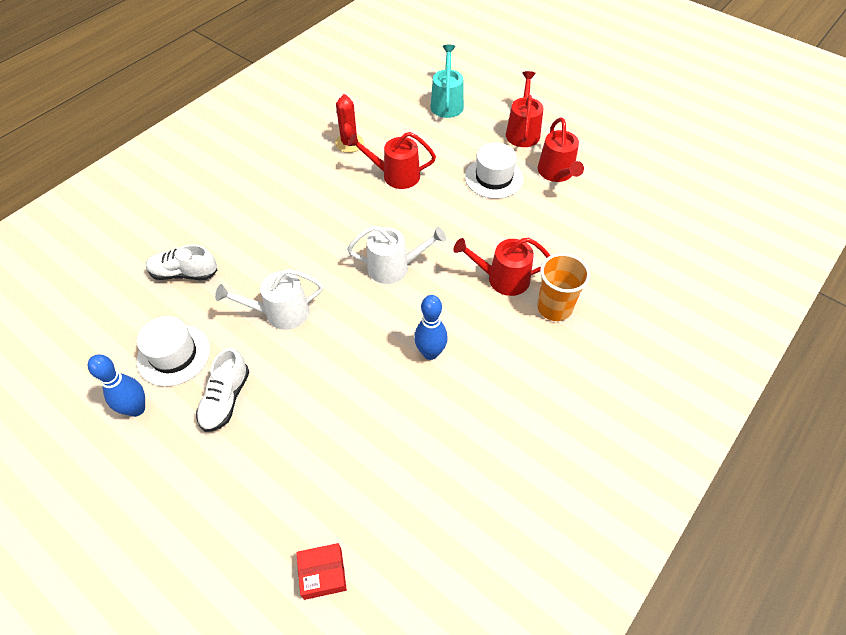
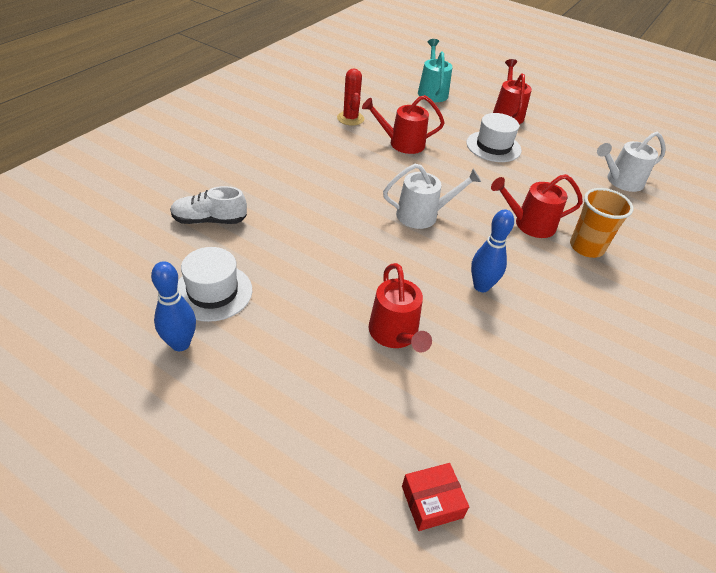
camera: 10 degrees left, 10 degrees down
white shoe [196,348,249,432] -> none
white watering can [215,269,323,330] -> white watering can moved to [597,132,666,192]
red watering can [538,118,584,182] -> red watering can moved to [369,263,432,352]

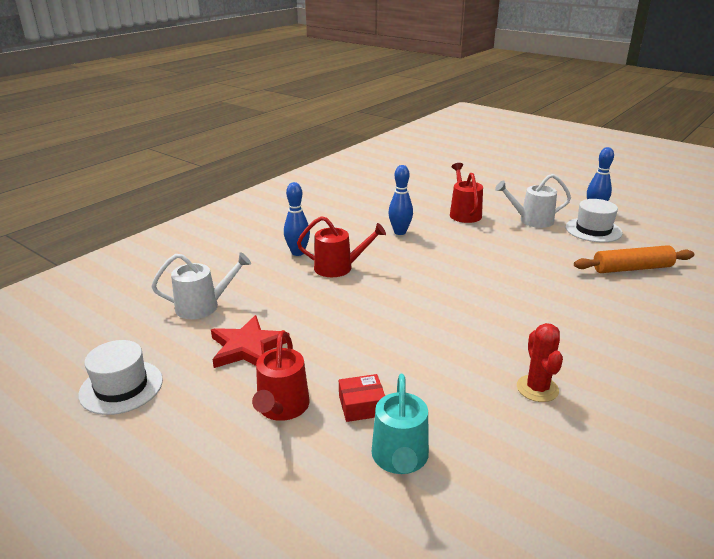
camera: 170 degrees left, 15 degrees down
white shoe [170,186,247,224] -> orange rolling pin [574,245,694,273]
red watering can [362,95,444,154] -> none
white watering can [383,164,481,229] -> white watering can moved to [495,174,571,228]
red box [402,463,469,531] -> red box moved to [339,374,385,422]
white hat [466,113,522,162] -> white hat moved to [78,340,163,415]
orange cup [570,188,633,258] -> blue bowling pin [284,182,310,256]
none -> red star [211,315,290,368]

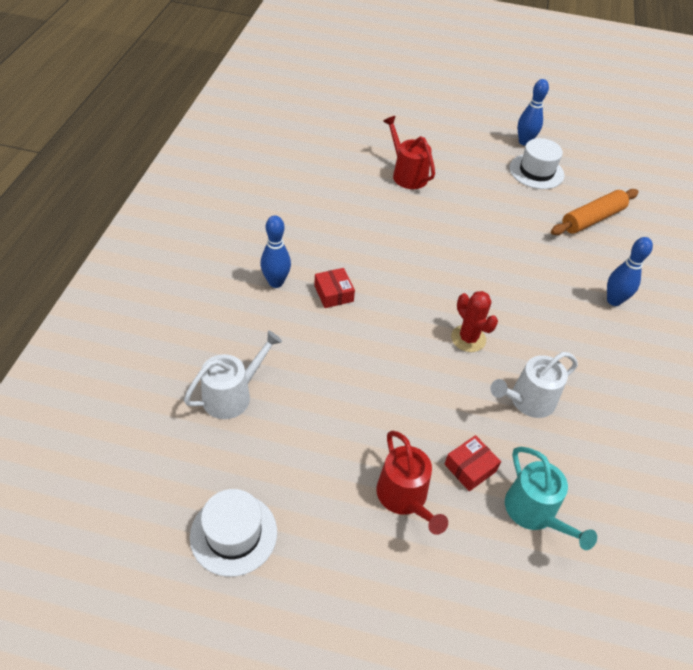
camera: 30 degrees left, 20 degrees up
red star [211,315,290,368] -> none
red watering can [297,216,386,277] -> red box [314,268,355,308]
blue bowling pin [388,165,413,235] -> blue bowling pin moved to [607,237,653,306]
white watering can [495,174,571,228] -> white watering can moved to [490,352,578,418]
red cactus [517,323,563,402] -> red cactus moved to [451,291,498,352]

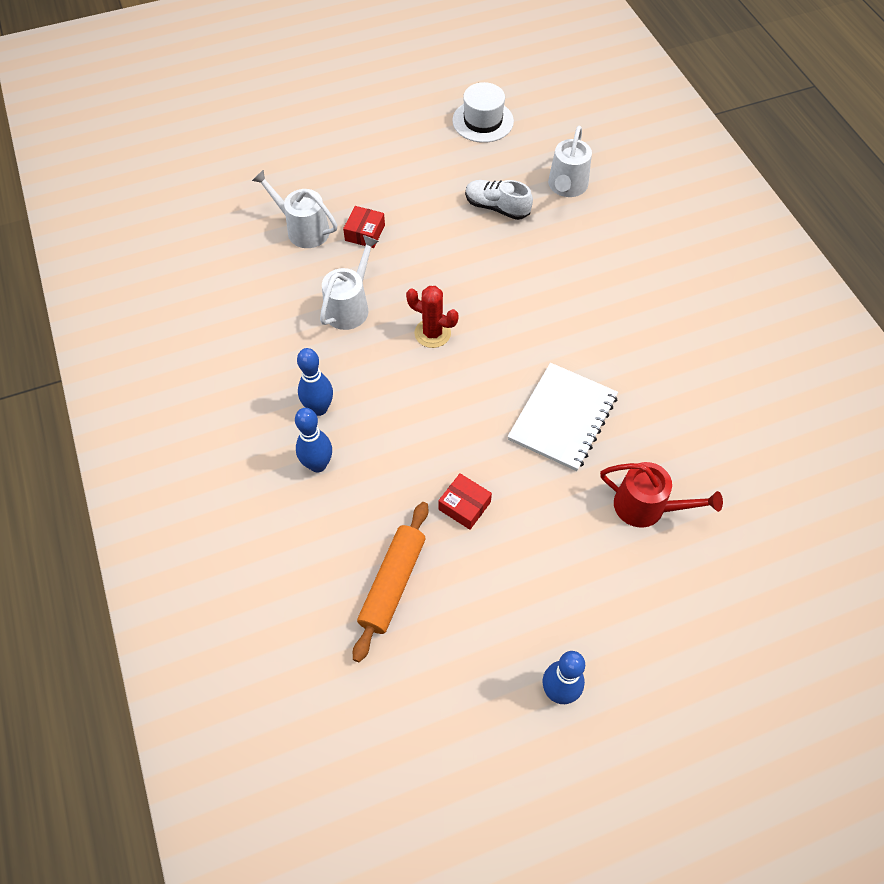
camera: 150 degrees right, 10 degrees up
blue bowling pin [260,215,291,288] -> blue bowling pin moved to [297,348,333,416]
red box [314,268,355,308] -> red box moved to [438,473,492,530]
red watering can [376,431,448,535] -> none
turquoise watering can [505,447,597,550] -> white watering can [252,169,337,248]
white hat [509,138,564,189] -> none
none -> white shoe [465,180,533,220]
none -> white notebook [508,363,618,471]

